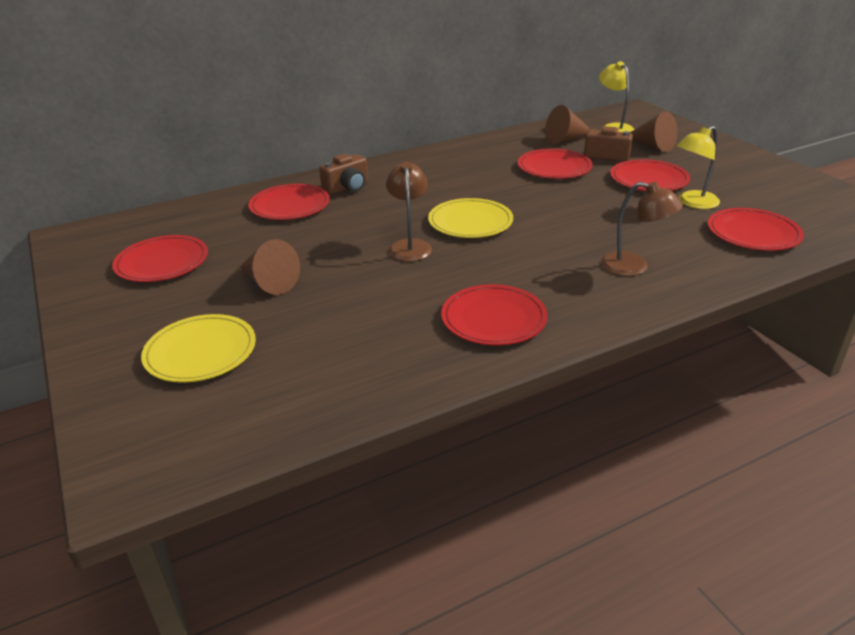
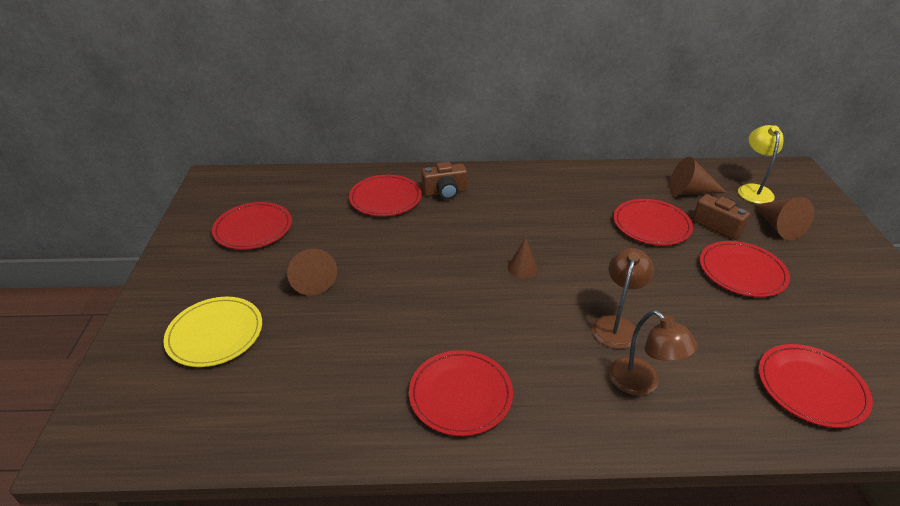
camera: 25 degrees right, 5 degrees up
brown lamp [386,161,432,261] -> brown lamp moved to [592,248,654,349]
yellow plate [428,198,513,238] -> brown cone [508,237,538,278]
yellow lamp [677,126,720,209] -> none

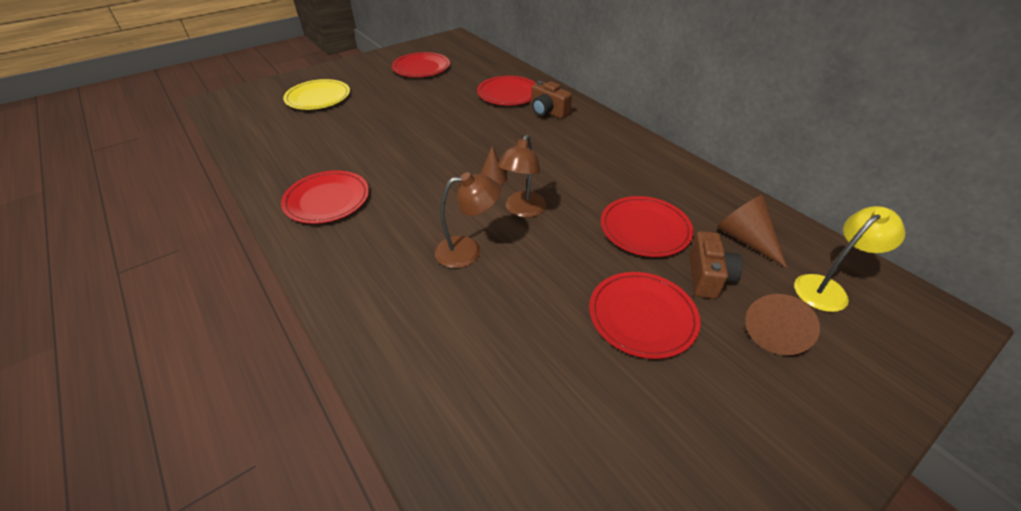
camera: 55 degrees right, 5 degrees up
brown cone [287,249,337,296] -> none
brown lamp [609,310,698,396] -> brown lamp moved to [498,134,547,218]
red plate [759,344,873,428] -> none

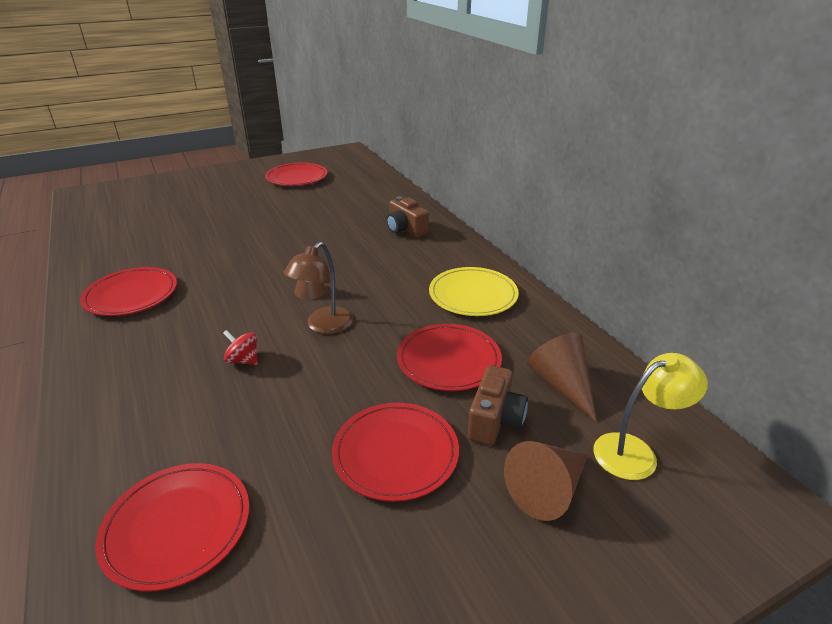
camera: 10 degrees right, 10 degrees down
yellow plate [283,79,350,110] -> yellow plate moved to [429,267,519,316]
brown lamp [435,172,501,268] -> red spinning top [223,330,258,365]
red plate [477,76,536,105] -> red plate moved to [95,463,249,592]

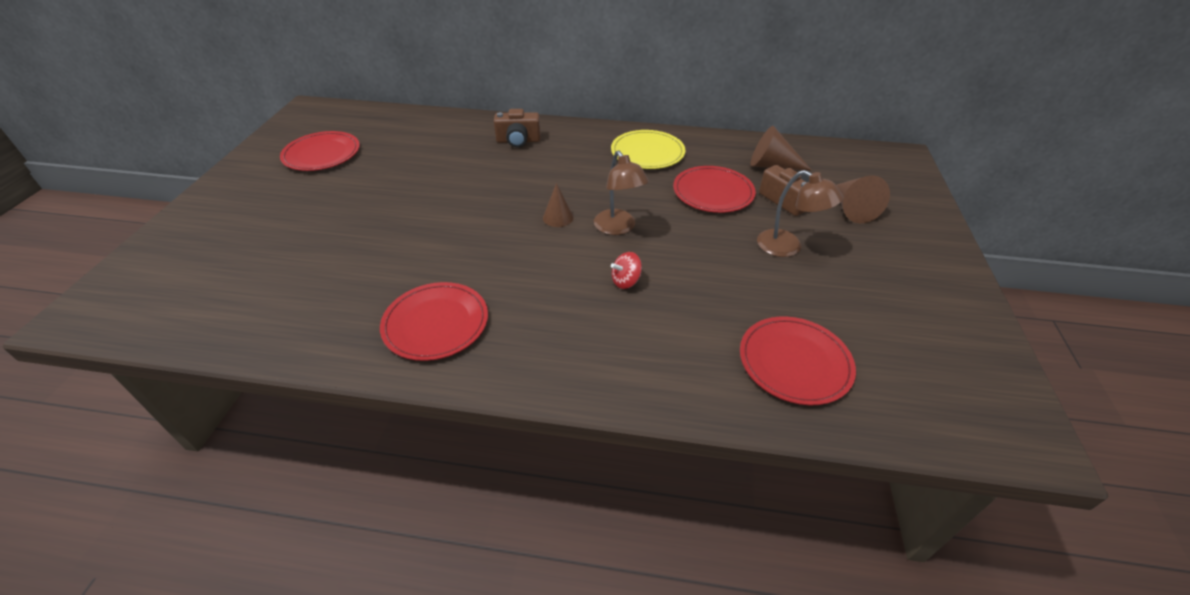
camera: 55 degrees left, 10 degrees up
red plate [332,402,459,502] -> brown lamp [757,170,843,257]
yellow lamp [593,353,708,480] -> none

